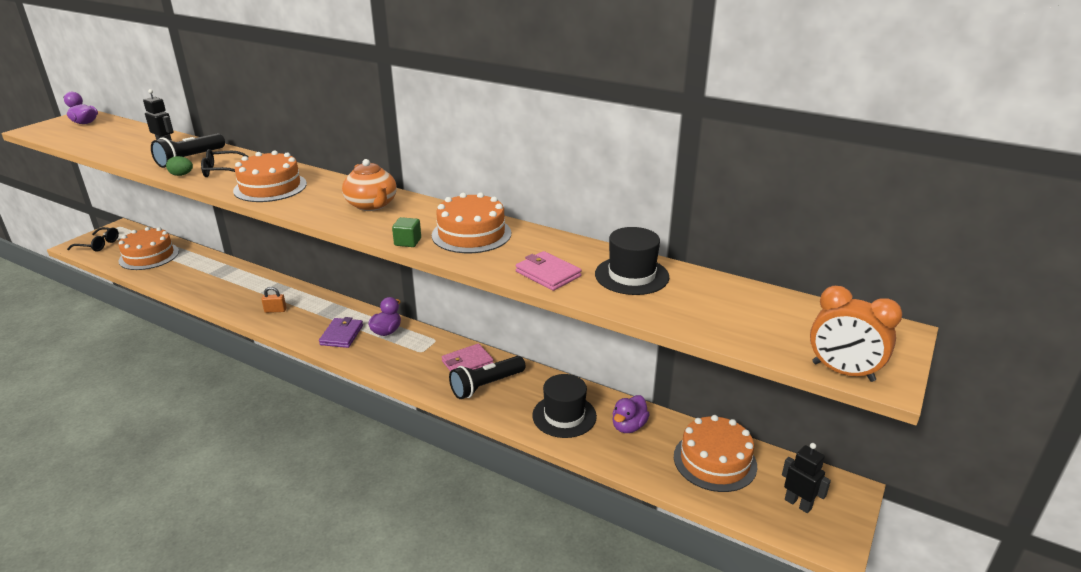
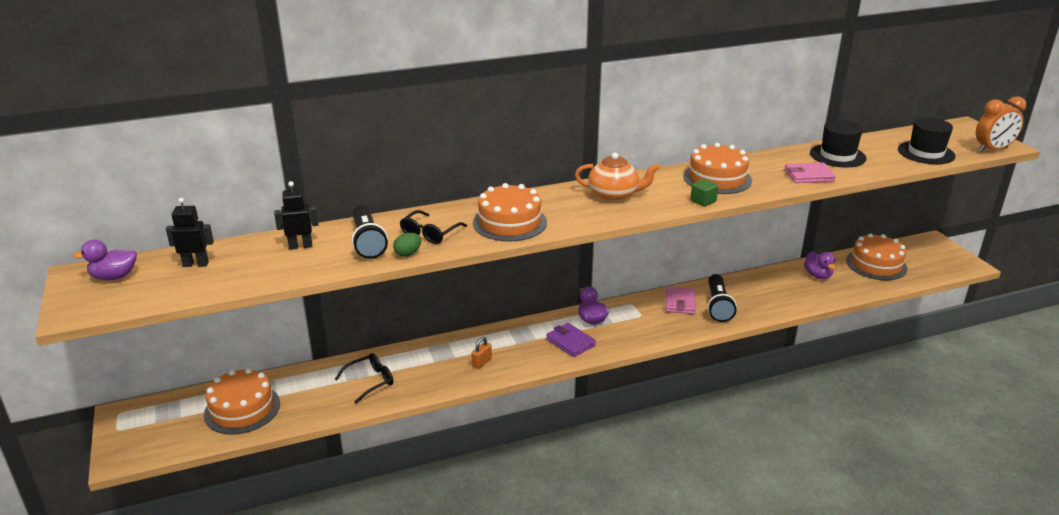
camera: 50 degrees left, 0 degrees up
black glasses [67,227,119,252] -> black glasses moved to [335,353,393,404]
black hat [532,374,597,438] -> black hat moved to [898,117,956,164]
black robot [782,443,831,513] -> black robot moved to [166,198,214,267]

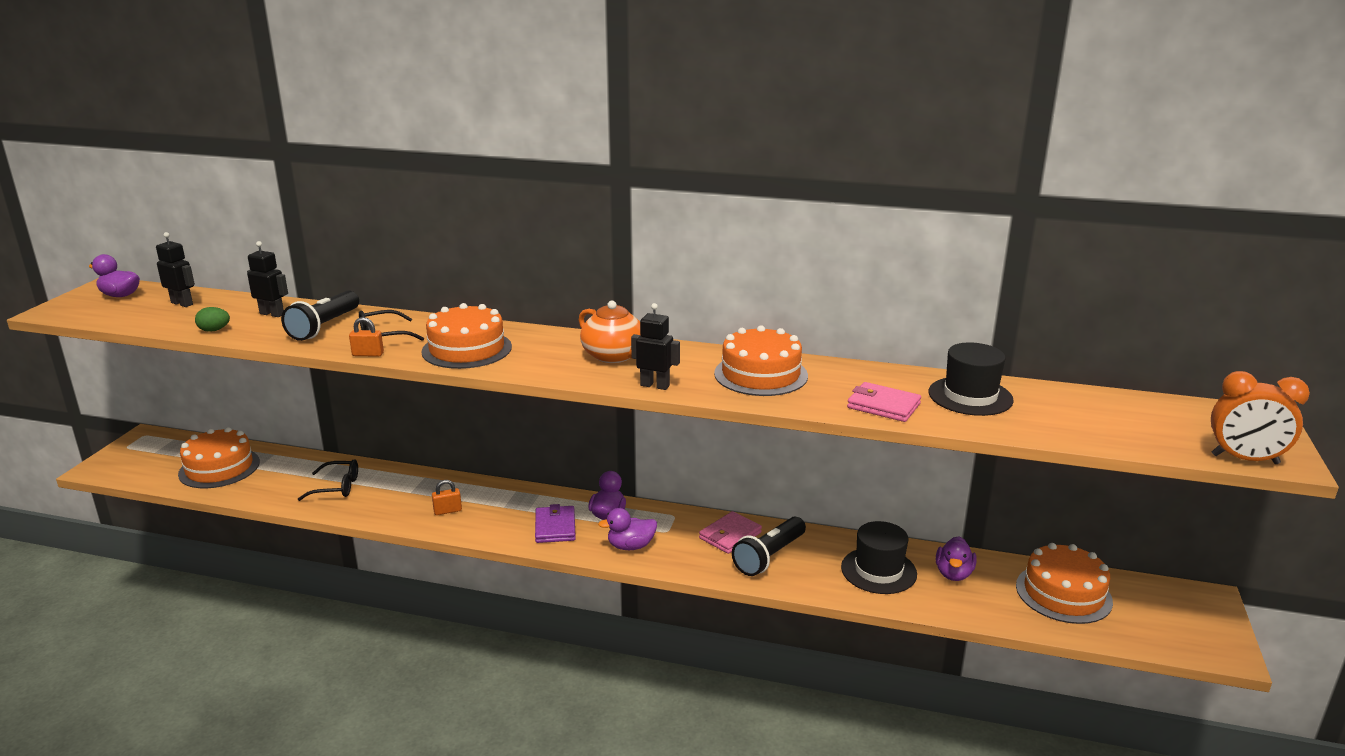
camera: 35 degrees right, 5 degrees down
green egg [393,233,421,257] -> green egg moved to [195,307,230,332]
green cube [690,179,718,207] -> none
black hat [898,117,956,164] -> black hat moved to [841,521,917,594]
none -> orange padlock [349,317,384,357]
none -> purple duck [598,508,657,550]
none -> black robot [631,303,680,390]

